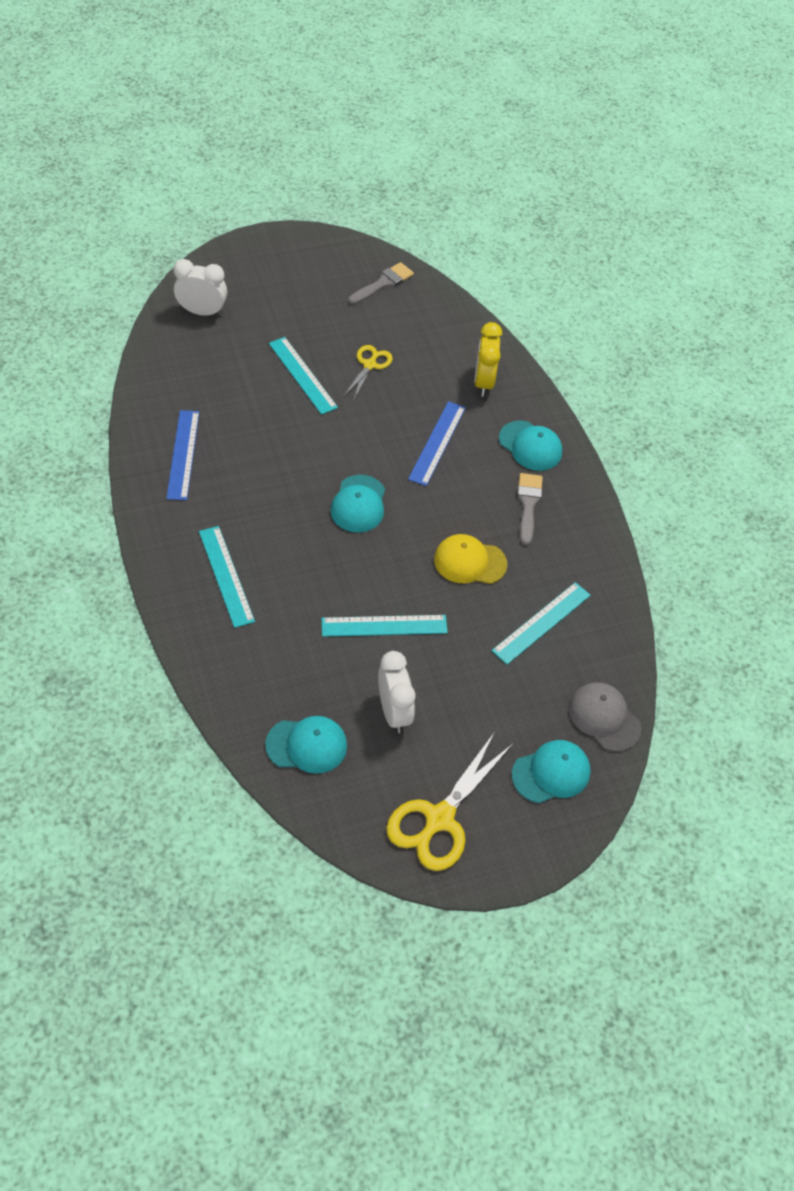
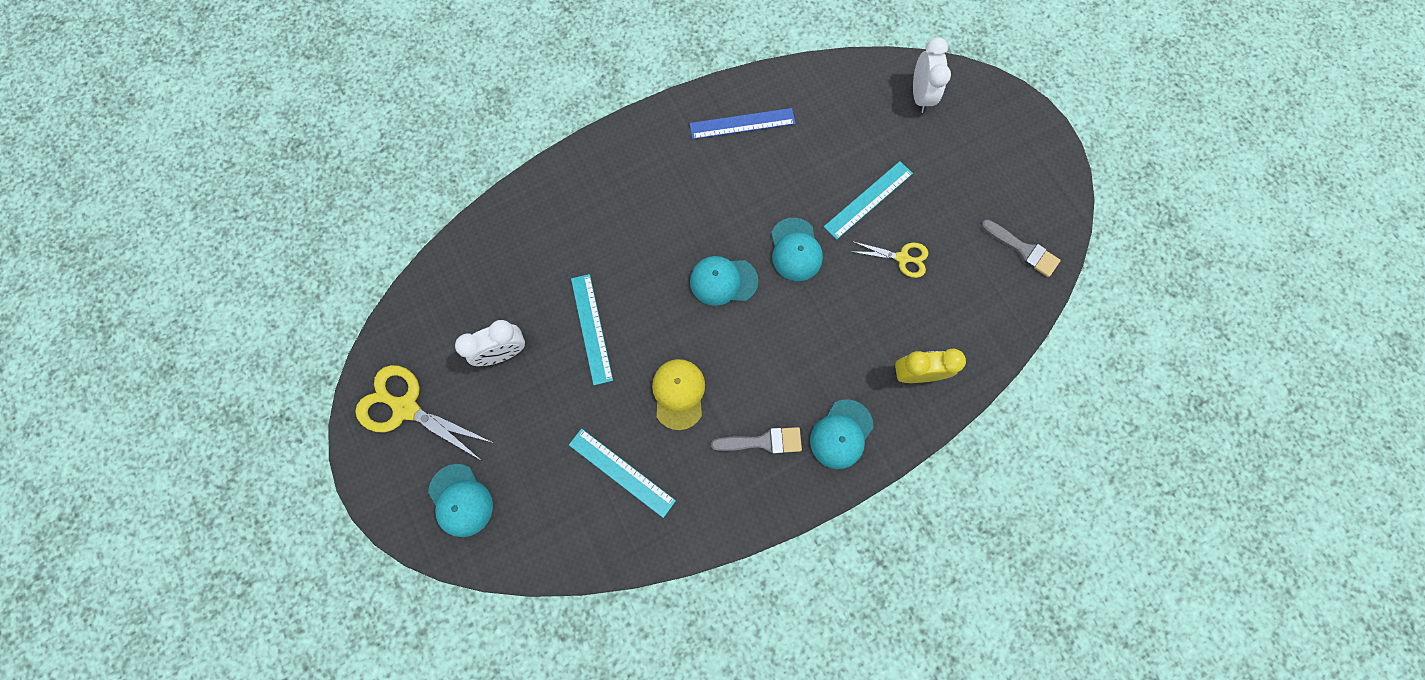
camera: 85 degrees right, 20 degrees up
turquoise ruler [199,526,255,628] -> none
turquoise cap [265,716,347,774] -> turquoise cap moved to [771,218,823,281]
blue ruler [408,401,466,486] -> none
grey cap [569,682,642,752] -> none

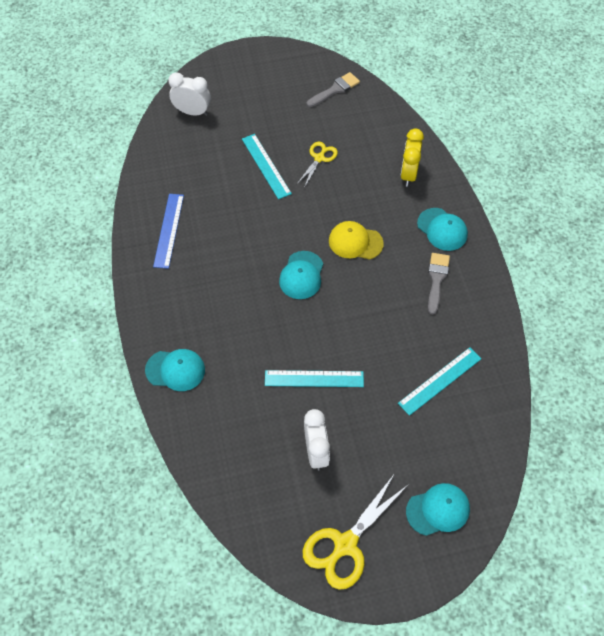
camera: 75 degrees left, 15 degrees down
yellow cap [652,359,705,430] -> yellow cap moved to [329,221,384,260]
turquoise cap [771,218,823,281] -> turquoise cap moved to [145,349,205,391]

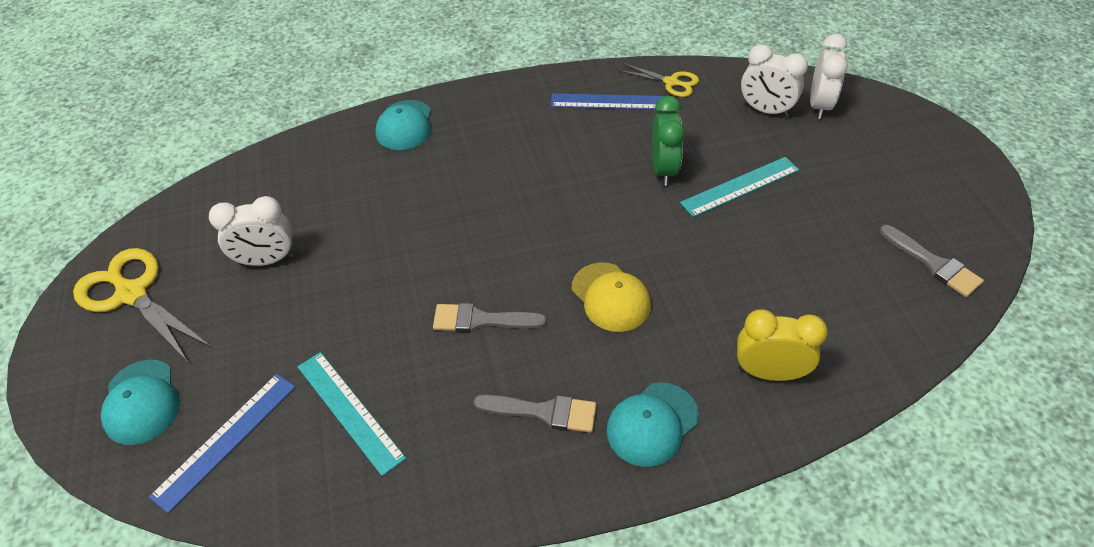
camera: 90 degrees right, 10 degrees down
turquoise ruler [265,370,364,387] -> none
turquoise cap [279,251,323,299] -> none
yellow scissors [297,142,338,188] -> yellow scissors moved to [619,63,699,97]
yellow cap [329,221,384,260] -> yellow cap turned 135 degrees clockwise [572,262,651,332]
none -> blue ruler [149,374,296,513]
none -> grey brush [433,303,547,332]
none -> green clock [652,96,685,186]
none -> white clock [741,44,808,117]

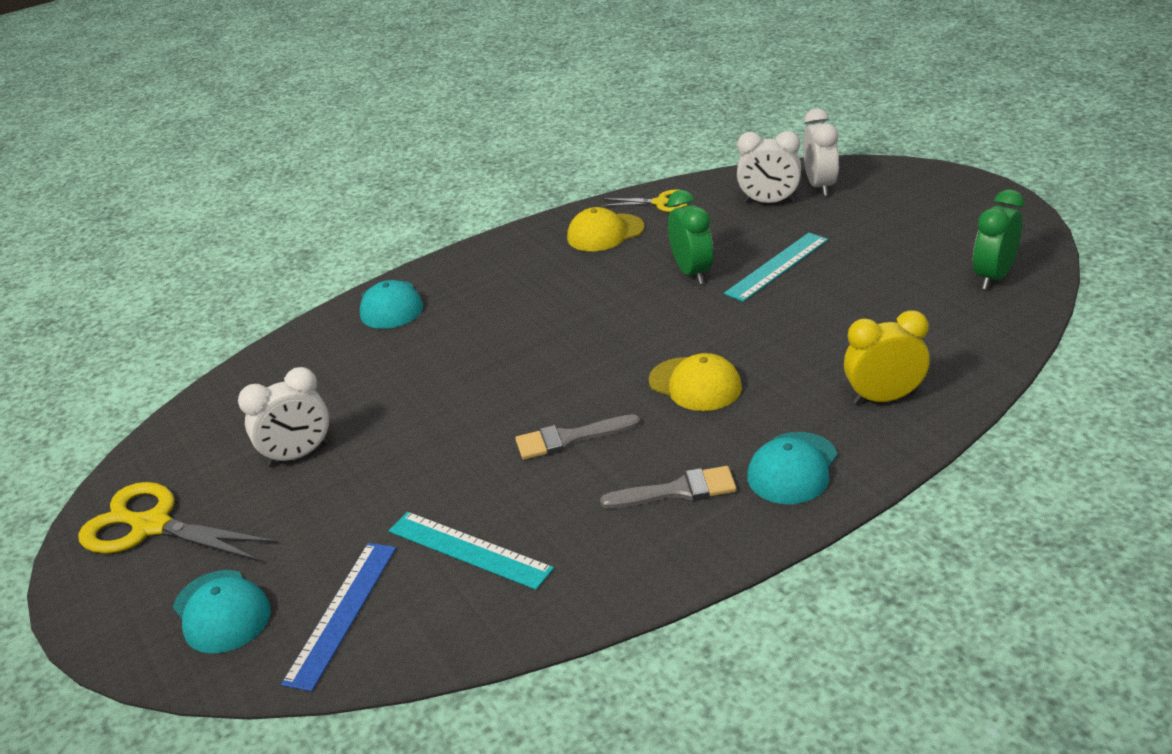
camera: 15 degrees left, 15 degrees down
blue ruler [551,93,664,110] -> yellow cap [567,207,645,251]
grey brush [880,225,984,297] -> green clock [973,189,1024,290]

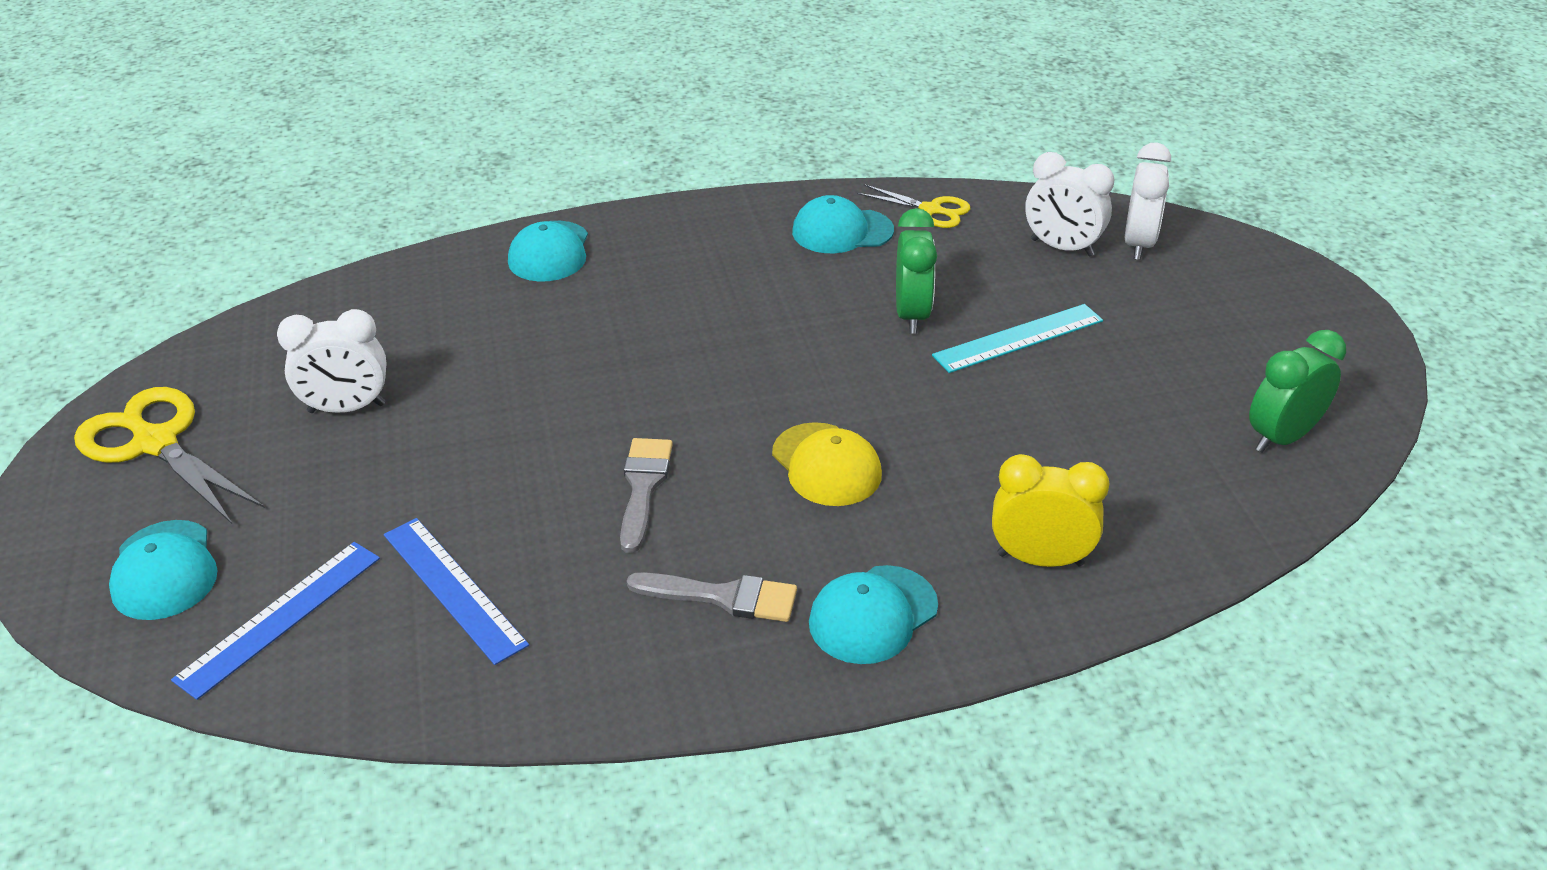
camera: 15 degrees right, 5 degrees up
turquoise ruler [389,512,554,590] -> blue ruler [384,518,529,665]
grey brush [515,414,640,460] -> grey brush turned 90 degrees clockwise [620,438,673,553]
yellow cap [567,207,645,251] -> turquoise cap [792,195,894,253]

